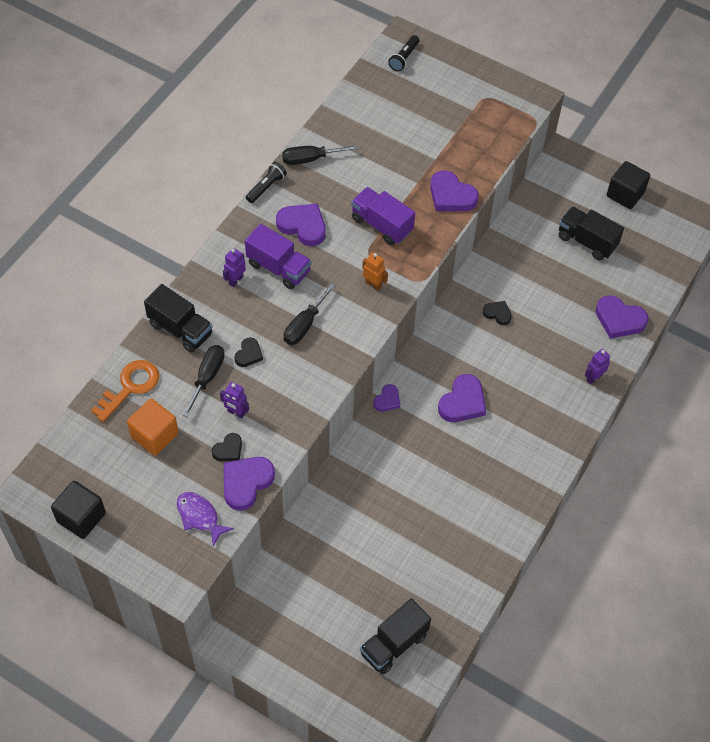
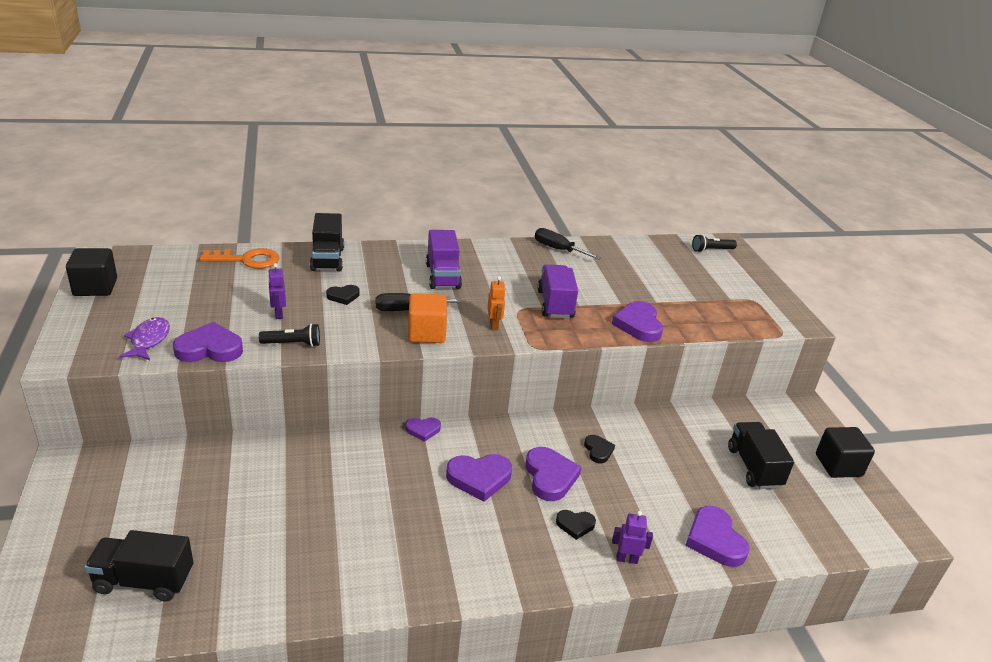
camera: 45 degrees right, 25 degrees down
orange cube [127,399,178,455] -> orange cube moved to [408,293,447,343]
black screwdriver [183,345,225,417] -> none
black heart [211,433,242,461] -> black heart moved to [556,510,596,540]
purple robot [223,248,246,287] -> none
black flashlight [246,162,287,203] -> black flashlight moved to [259,323,320,347]
purple heart [276,203,326,246] -> purple heart moved to [526,447,582,501]

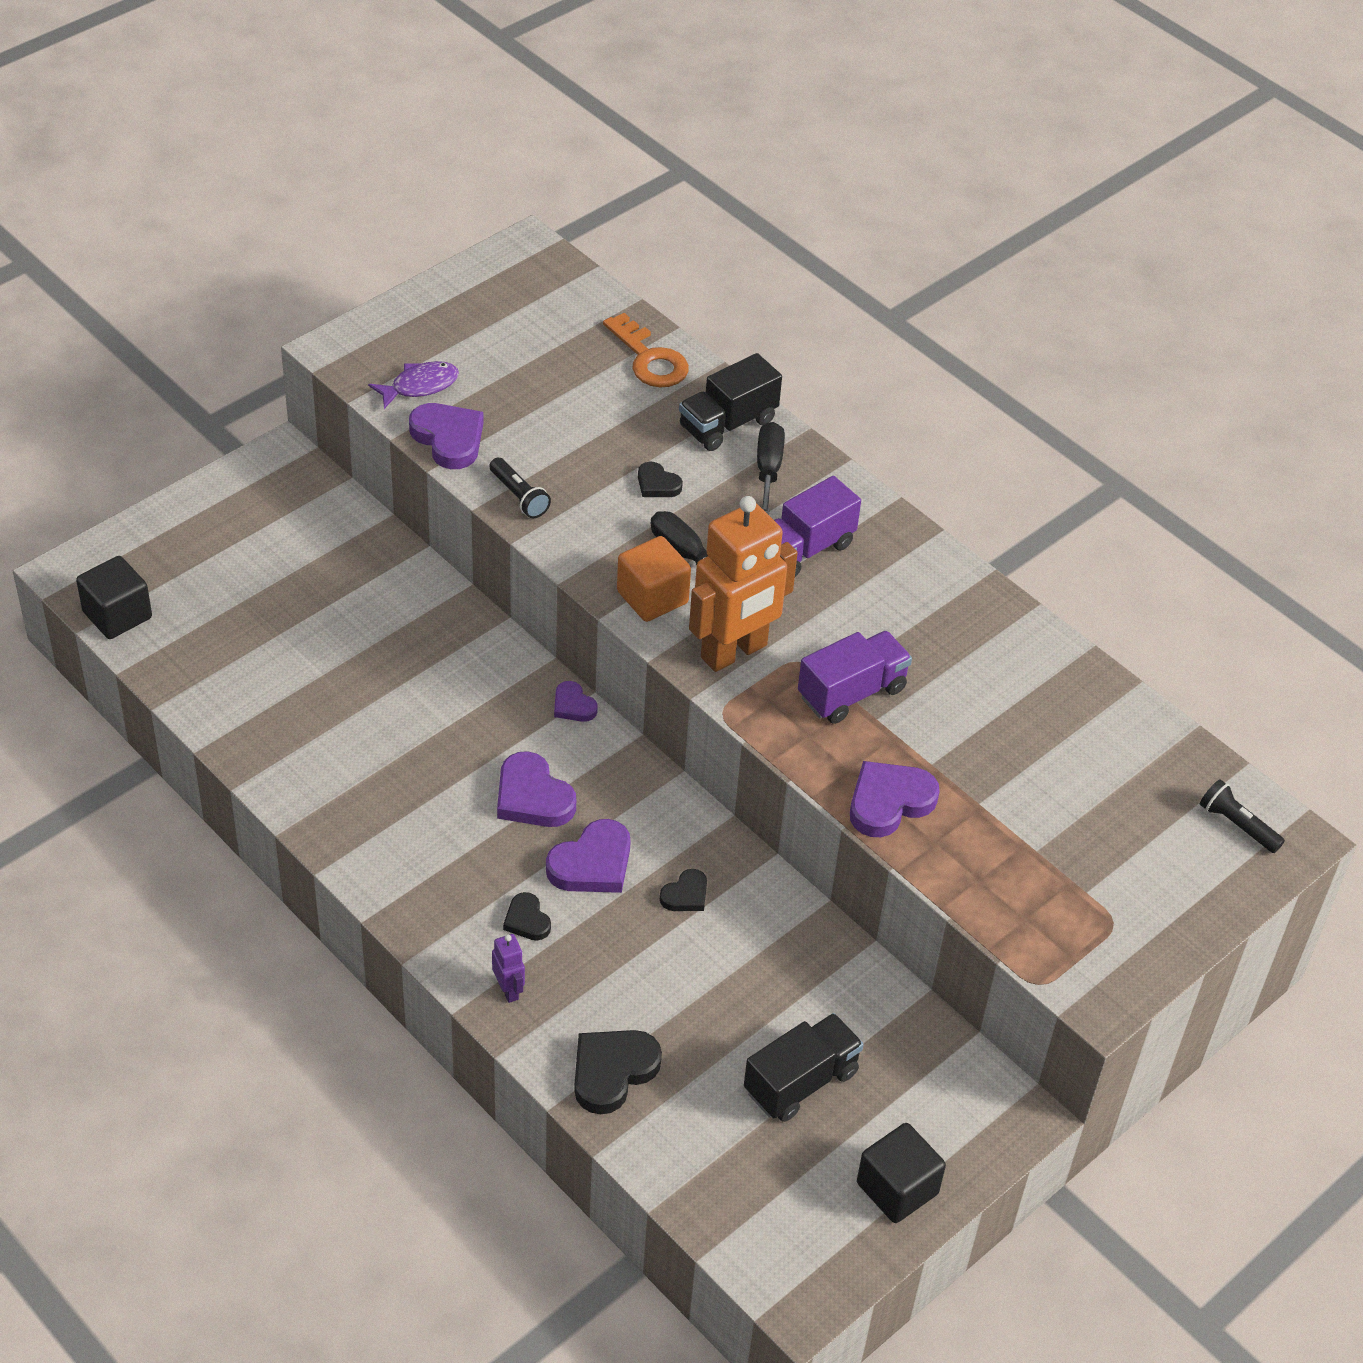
camera: 60 degrees right, 15 degrees up
black cube [66,248,117,296] -> black cube moved to [76,556,152,639]
black truck [84,530,193,601] -> none
purple robot [268,263,286,319] -> none
orange robot [487,276,506,330] -> orange robot [689,496,798,672], size x2.43
black screwdriver [535,228,601,260] -> black screwdriver moved to [757,422,785,515]
purple heart [685,506,749,567] -> black heart [574,1030,662,1114]

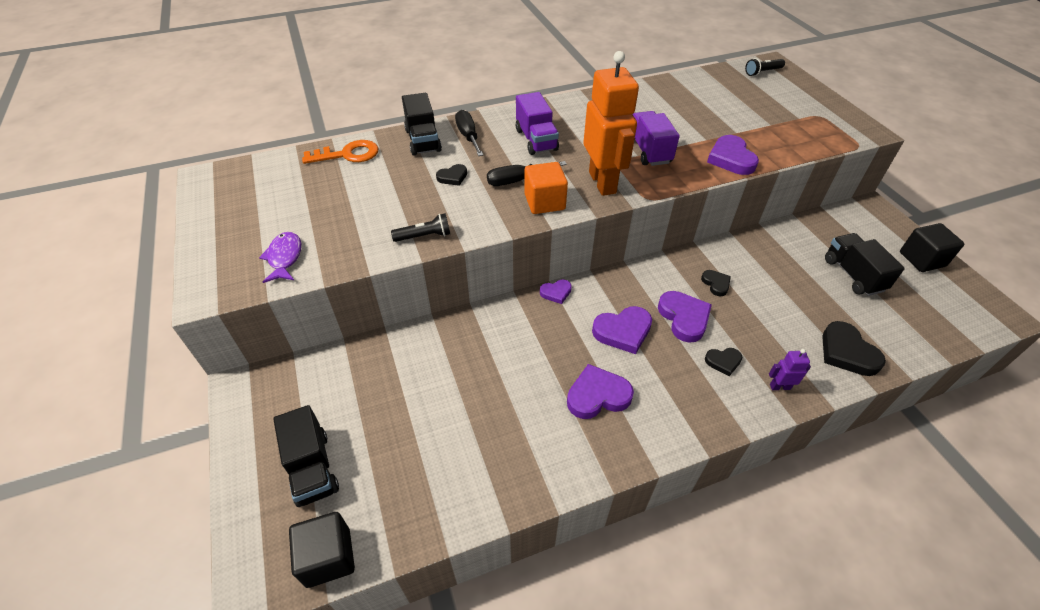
camera: 65 degrees left, 0 degrees up
purple heart [409,403,484,469] -> purple heart moved to [567,364,634,419]
black screwdriver [757,422,785,515] -> black screwdriver turned 45 degrees clockwise [455,110,483,156]
none -> black truck [273,405,339,507]

